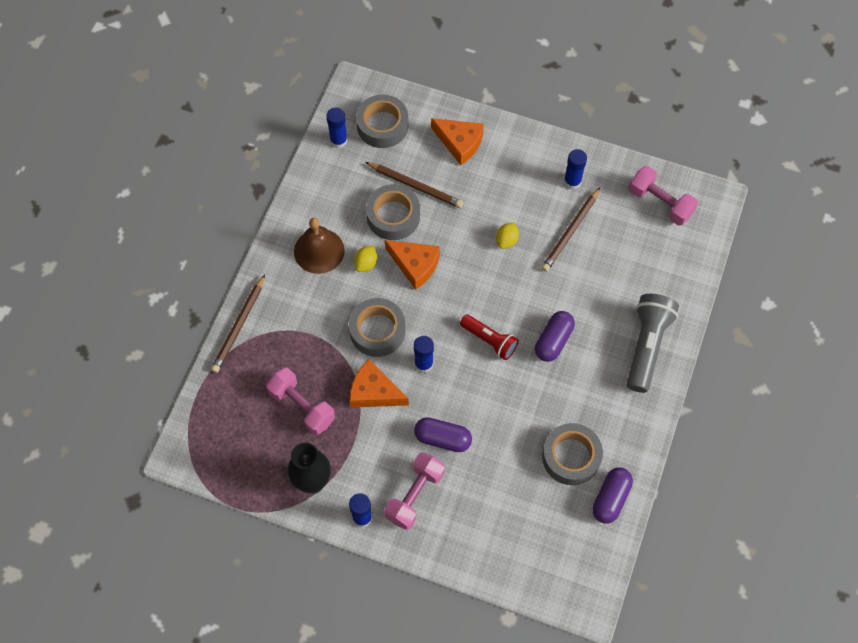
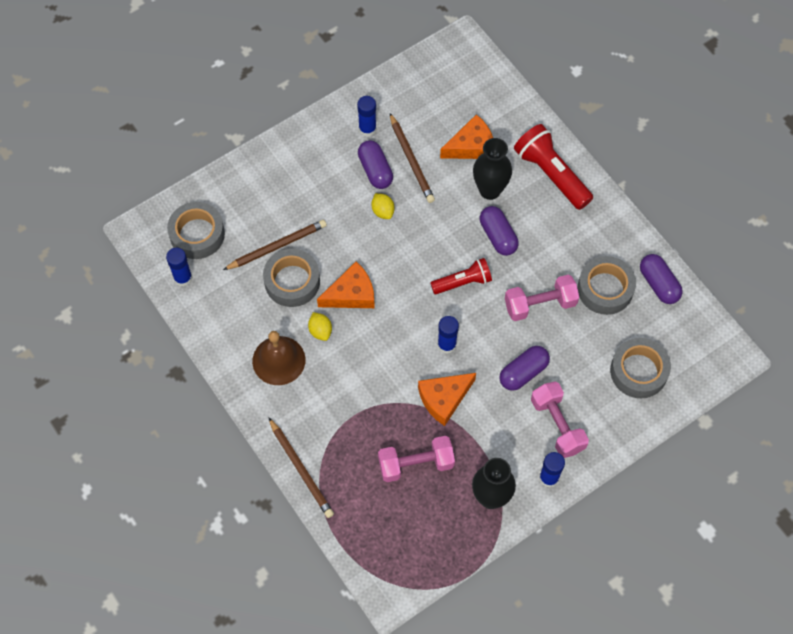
camera: 55 degrees left, 0 degrees up
grey tape [349,298,406,357] -> grey tape moved to [610,338,671,398]
orange cheese [431,118,484,165] -> orange cheese moved to [440,114,493,159]
grey flashlight [627,294,679,393] -> red flashlight [514,124,593,210]
pink dumbbell [629,166,698,226] -> pink dumbbell moved to [505,275,579,321]
none -> purple capsule [358,140,393,189]
none -> black vase [473,138,512,200]

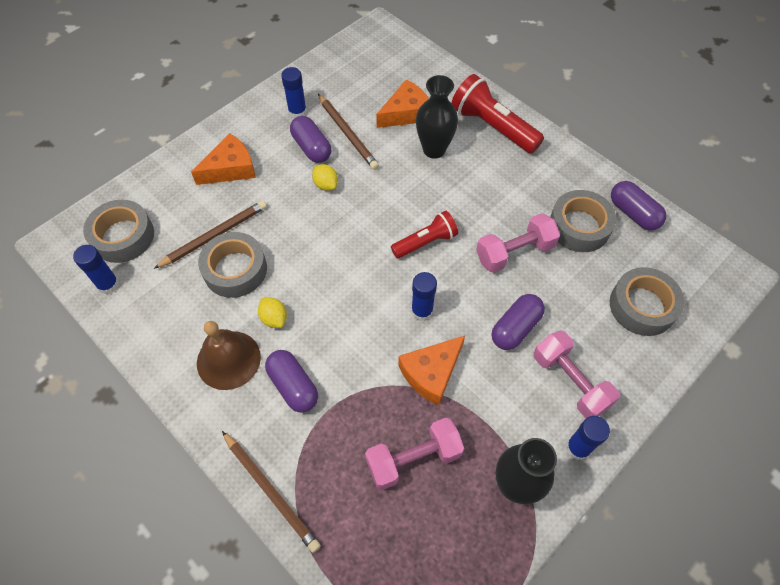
camera: 10 degrees left, 5 degrees down
orange cheese [317,261,375,308] -> orange cheese moved to [191,133,256,185]
purple capsule [480,206,519,256] -> purple capsule moved to [265,350,318,413]

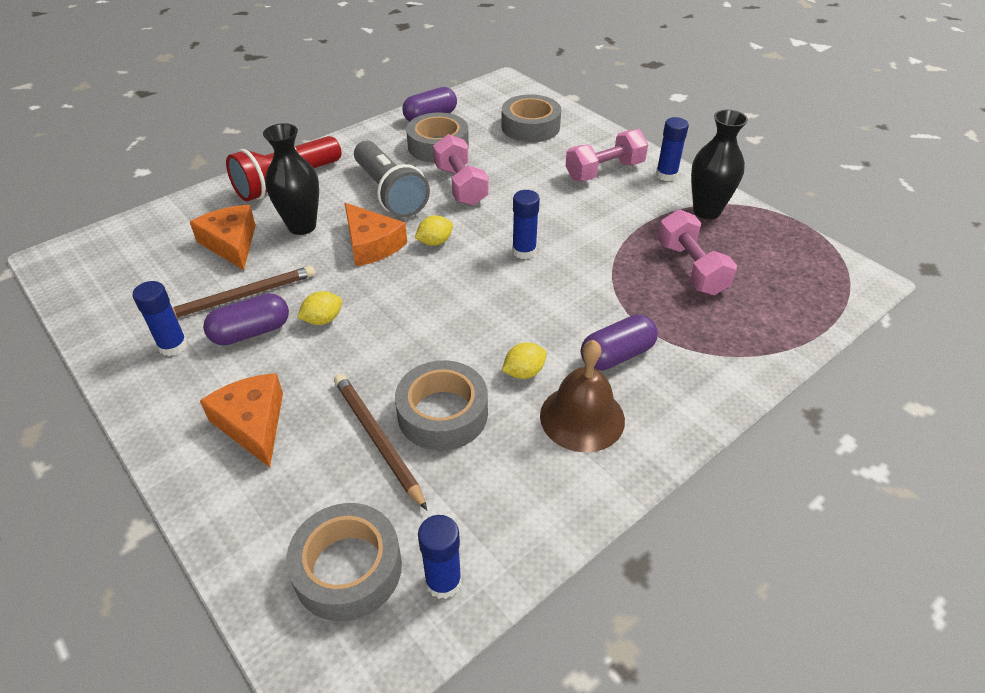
camera: 85 degrees left, 15 degrees down
brown pencil [222,431,321,553] -> none
red flashlight [391,211,458,258] -> yellow lemon [415,215,453,246]
orange cheese [398,335,465,405] -> orange cheese moved to [345,203,407,266]
purple capsule [492,294,545,350] -> none
none -> grey flashlight [354,140,430,218]

